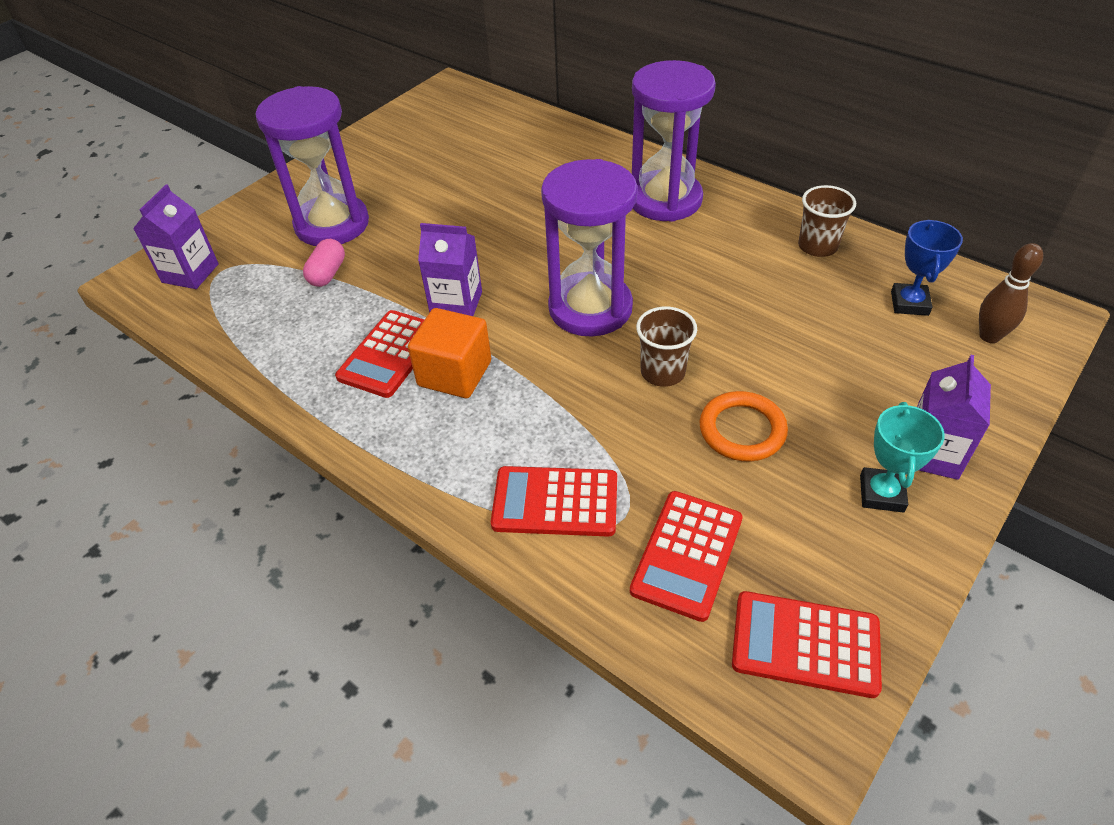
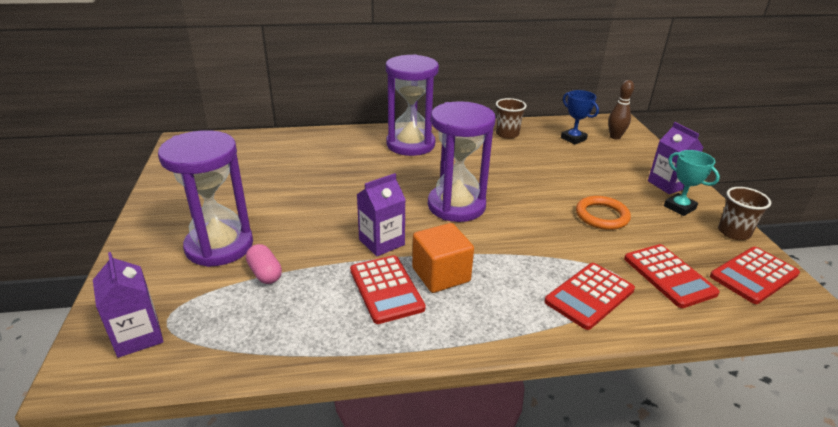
camera: 50 degrees left, 15 degrees down
brown cup [636,307,697,387] -> brown cup moved to [718,187,771,240]

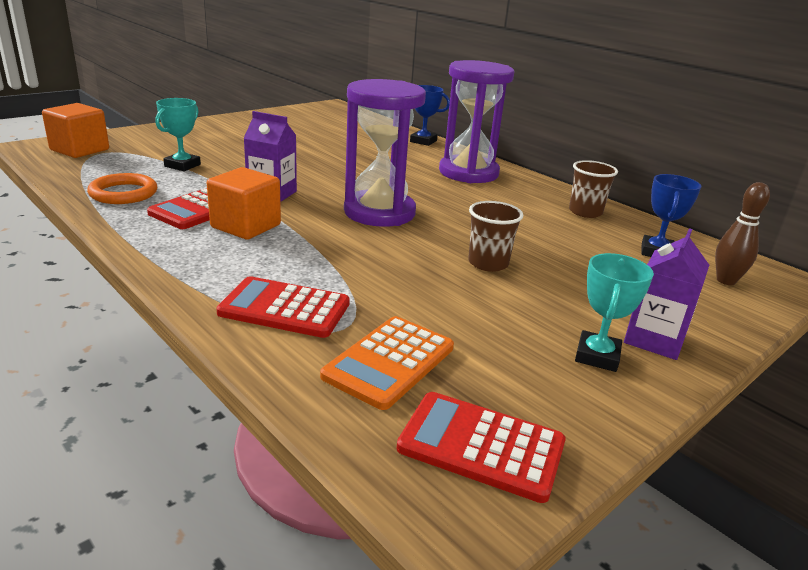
camera: 55 degrees right, 5 degrees down
purple carton [93,252,163,358] -> orange cube [42,103,109,158]
purple hourglass [158,130,253,267] -> none
pink capsule [246,244,282,284] -> turquoise trophy [155,98,201,171]
orange ring [576,196,631,230] -> orange ring moved to [87,173,157,204]
red calculator [624,244,720,308] -> orange calculator [320,316,454,410]
brown cup [718,187,771,240] -> brown cup moved to [468,201,523,272]
none -> blue trophy [410,85,450,146]

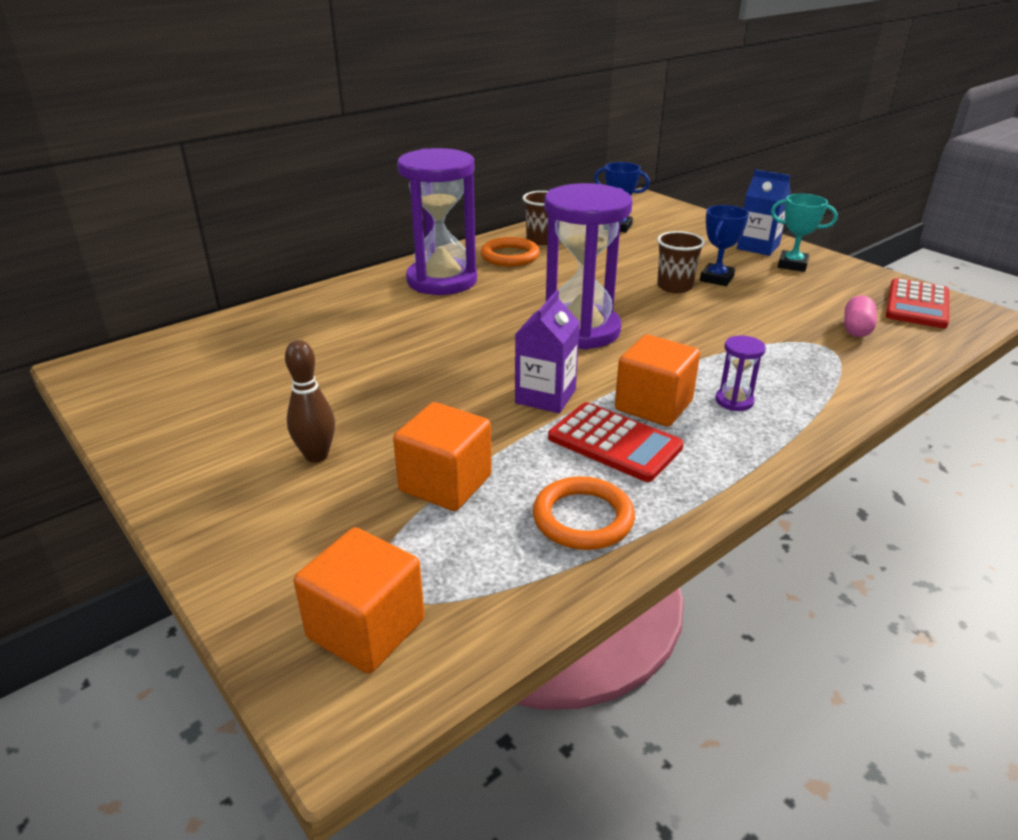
camera: 85 degrees left, 5 degrees up
turquoise trophy [155,98,201,171] -> orange cube [393,402,492,511]
red calculator [216,276,350,338] -> none
orange calculator [320,316,454,410] -> pink capsule [844,296,877,337]
blue trophy [410,85,450,146] -> blue trophy moved to [700,205,749,286]
purple carton [624,228,709,360] -> blue carton [737,170,791,256]
brown bowling pin [715,182,770,285] -> brown bowling pin moved to [285,340,335,463]
none -> orange ring [481,237,540,267]
none -> purple hourglass [715,335,766,411]

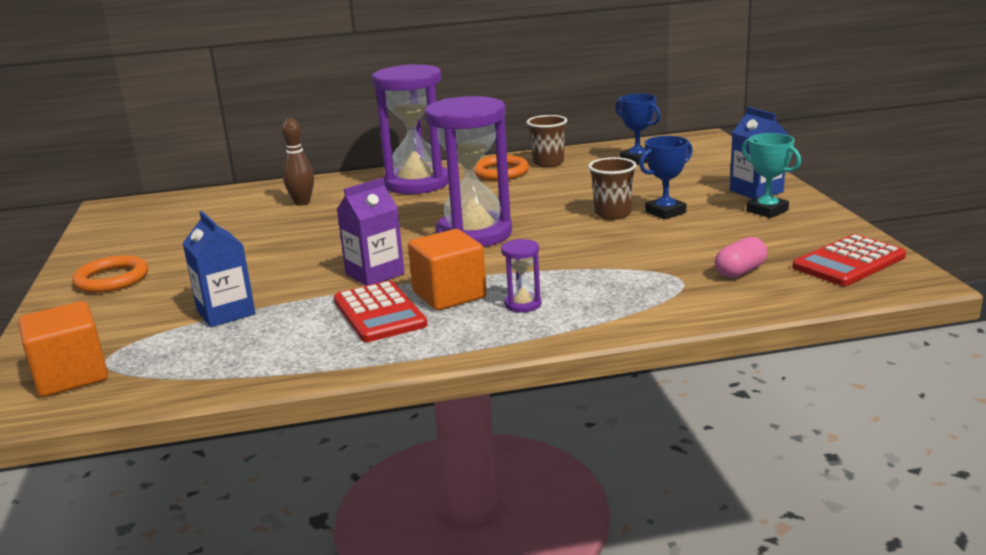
camera: 30 degrees right, 10 degrees down
brown bowling pin [285,340,335,463] -> brown bowling pin moved to [282,118,314,206]
orange cube [393,402,492,511] -> blue carton [183,211,256,327]
orange ring [533,476,635,550] -> orange ring moved to [72,255,148,293]

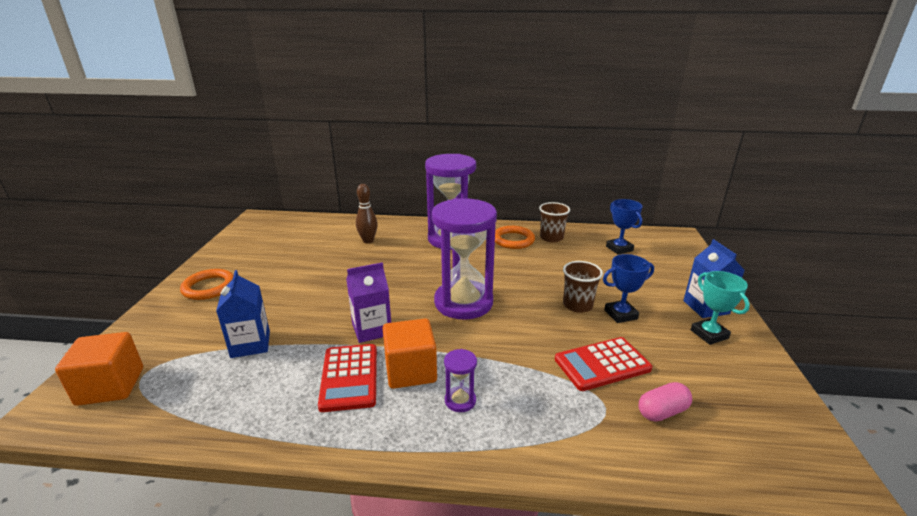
camera: 15 degrees right, 5 degrees up
red calculator [792,234,906,286] -> red calculator moved to [555,337,652,391]

